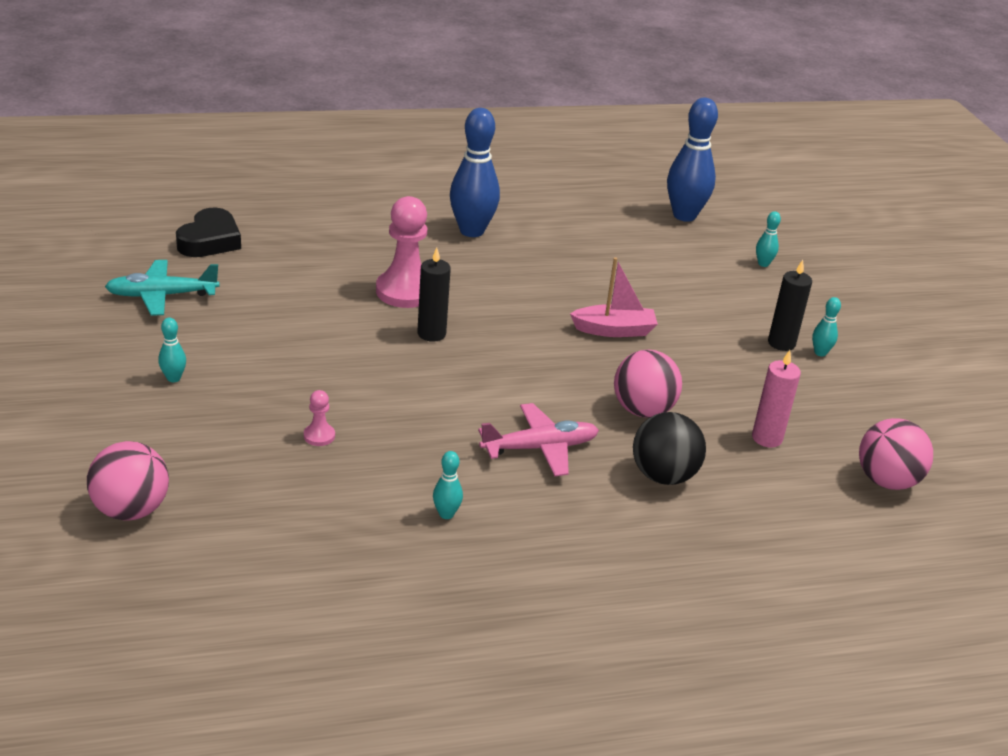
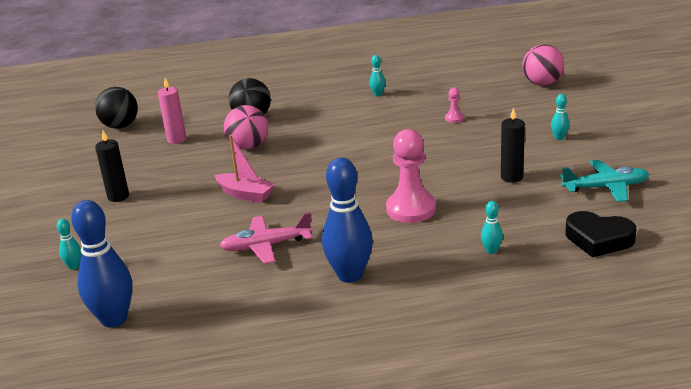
camera: 170 degrees left, 5 degrees down
black heart [176,208,241,257] -> black heart turned 90 degrees counterclockwise [565,211,636,258]
black candle [417,248,451,342] -> black candle moved to [501,107,525,183]
pink plane [478,403,599,476] -> pink plane moved to [219,212,313,264]
pink boat [570,257,658,337] -> pink boat turned 150 degrees counterclockwise [215,135,275,203]
turquoise bowling pin [812,297,841,357] -> turquoise bowling pin moved to [481,201,503,254]
pink ball [859,418,933,490] -> black ball [95,87,138,129]

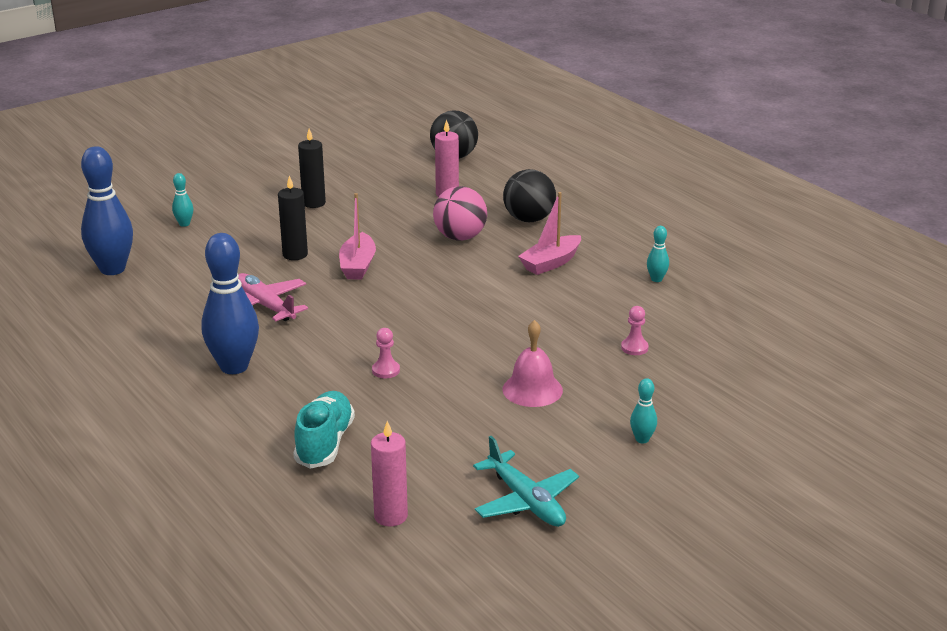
camera: 60 degrees right, 0 degrees up
pink pawn [386,129,436,223] -> pink pawn [372,328,400,378], size x0.45
turquoise bowling pin [481,201,503,254] -> turquoise shoe [293,391,355,469]
black candle [501,107,525,183] -> black candle moved to [278,175,308,260]
pink ball [522,44,564,86] -> none
black heart [565,211,636,258] -> pink candle [371,421,408,527]
none -> pink bell [502,320,563,407]
none -> pink boat [518,192,581,275]

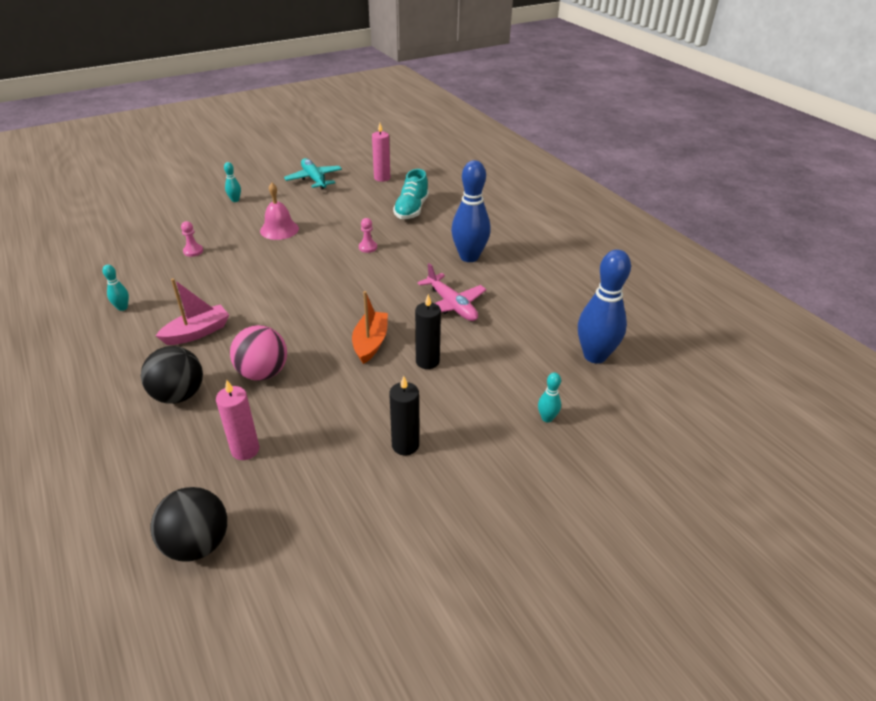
camera: 175 degrees left, 10 degrees up
pink boat [339,193,376,280] -> orange boat [352,291,388,364]

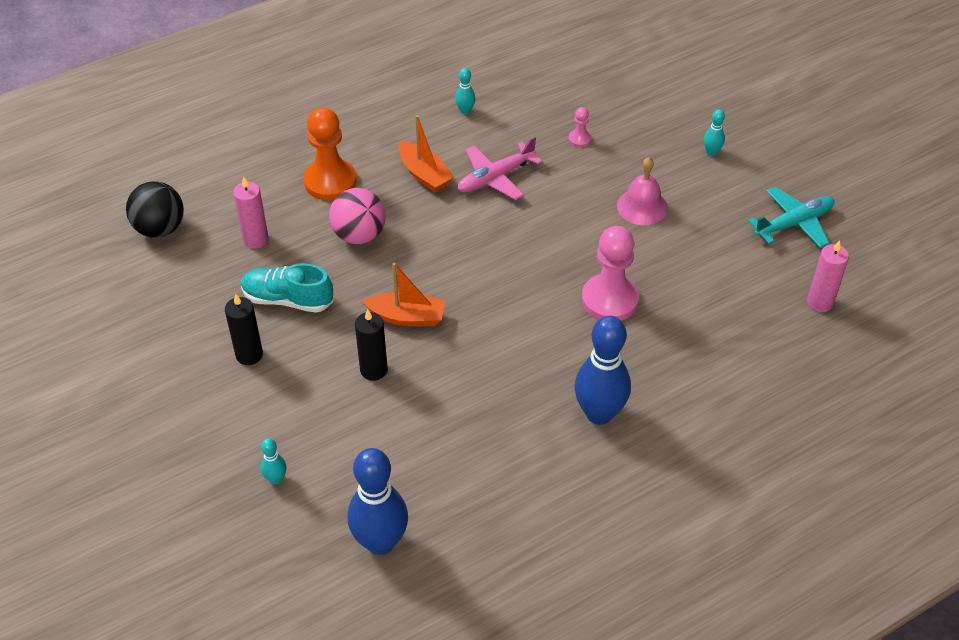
camera: 90 degrees right, 10 degrees up
black ball [141,346,203,404] -> orange pawn [303,107,357,201]
pink boat [156,278,229,345] -> orange boat [399,115,454,192]
pink pawn [359,218,377,253] -> pink pawn [582,226,639,321], size x2.23
turquoise shoe [393,169,429,219] -> turquoise shoe moved to [241,263,333,313]
pink plane [418,263,486,321] -> pink plane moved to [458,136,542,200]

